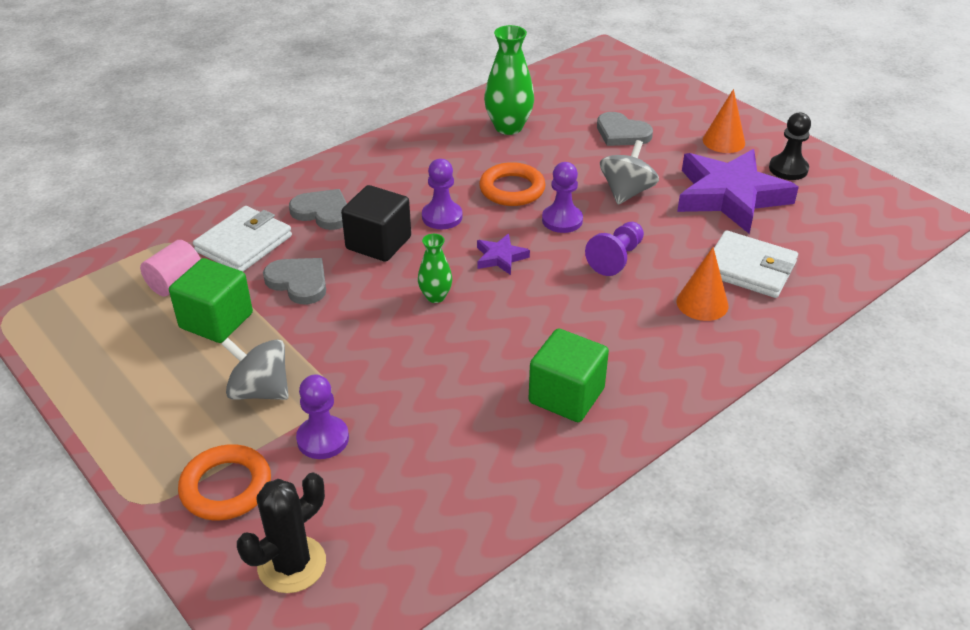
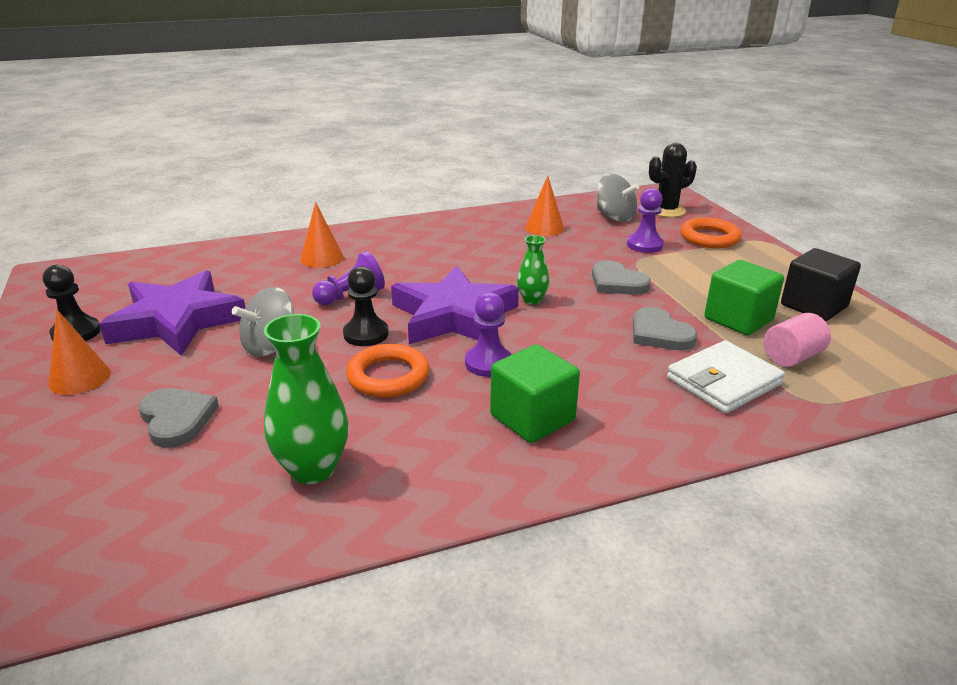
camera: 160 degrees left, 10 degrees down
grey spinning top [222,338,289,400] -> grey spinning top moved to [597,174,639,222]
grey heart [289,189,347,230] -> grey heart moved to [592,260,651,295]
black cube [341,185,411,262] -> black cube moved to [781,248,861,321]
purple star [477,234,530,275] -> purple star [391,266,519,344], size x2.32
green cube [528,328,609,422] -> green cube moved to [490,344,580,443]
purple pawn [542,162,583,233] -> black pawn [343,266,389,346]
white wallet [714,230,798,298] -> none
none -> orange cone [525,176,564,236]

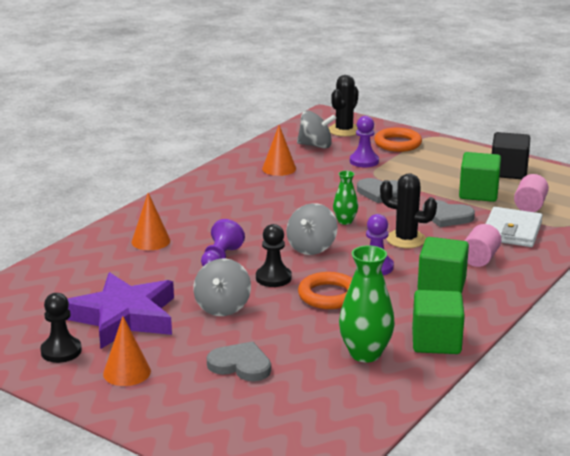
camera: 35 degrees left, 5 degrees down
purple star [391,266,519,344] -> grey spinning top [286,203,338,255]
none -> black cactus [380,174,437,248]
none -> green cube [412,290,465,354]
none -> pink cylinder [465,224,502,267]

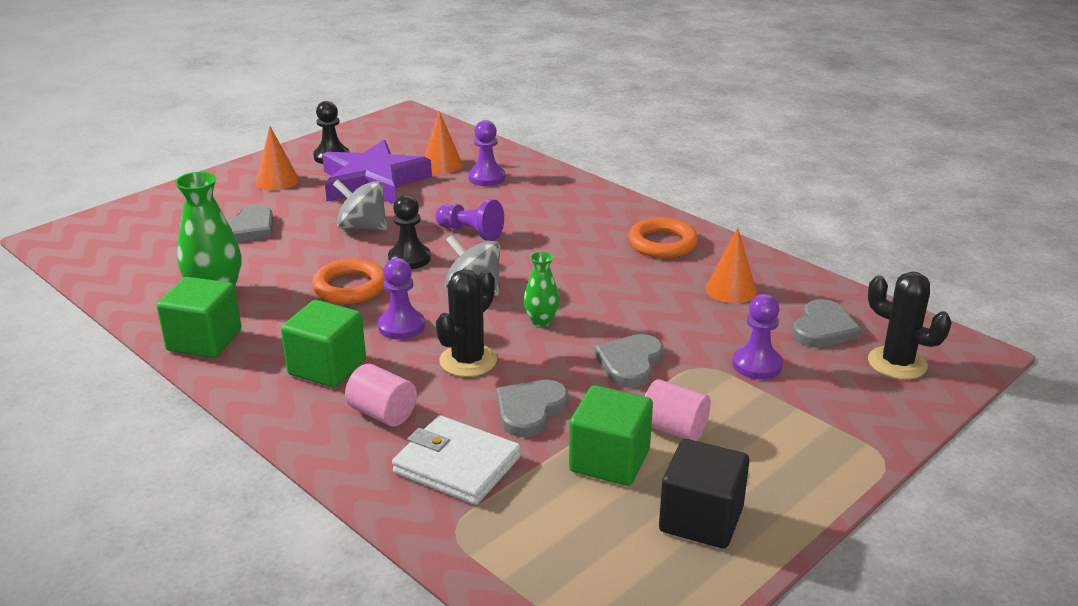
camera: 100 degrees right, 5 degrees up
orange cone [132,193,170,250] -> orange cone moved to [424,111,463,174]
grey spinning top [297,111,336,149] -> grey heart [793,299,862,347]
orange ring [374,128,422,152] -> orange ring moved to [628,217,698,258]
pink cylinder [514,174,549,212] -> pink cylinder moved to [645,379,711,441]
none -> purple pawn [468,120,505,186]

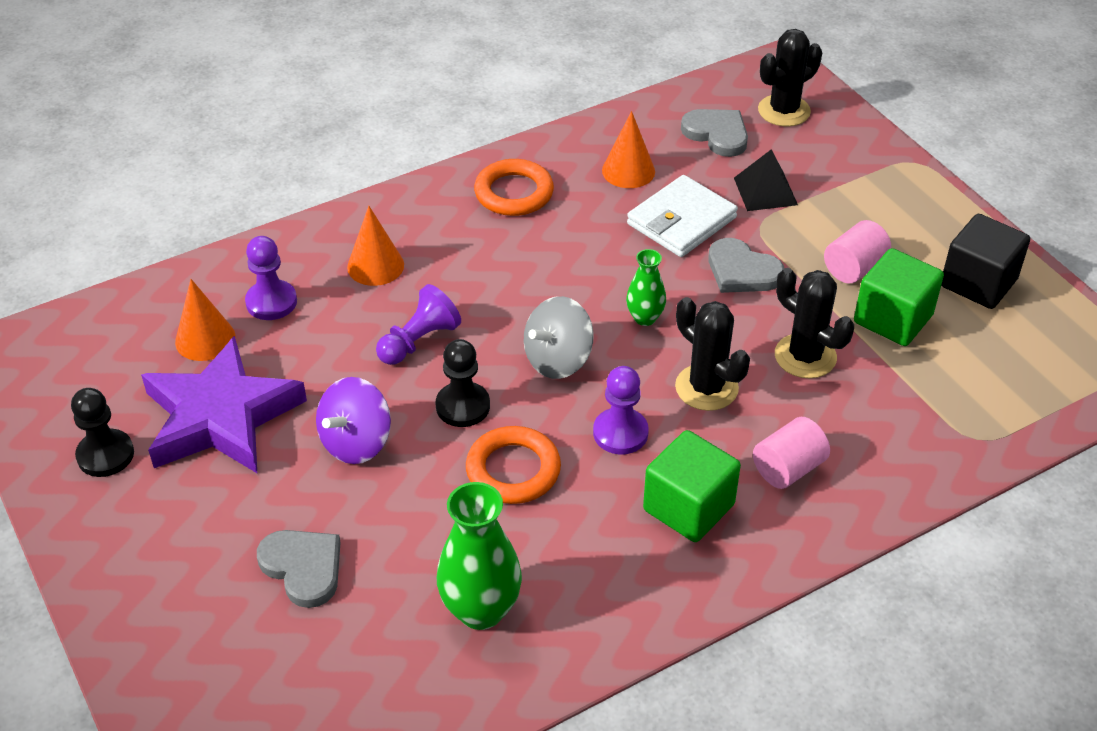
camera: 75 degrees left, 15 degrees up
green cube [157,277,241,358] -> none
orange cone [256,126,299,190] -> orange cone moved to [347,206,404,286]
grey spinning top [333,179,387,230] -> purple spinning top [316,377,391,464]
white wallet [392,415,521,505] -> white wallet moved to [627,175,738,257]
grey heart [497,380,569,437] -> black cactus [775,268,854,378]
purple pawn [732,294,783,379] -> black pyramid [734,149,798,211]

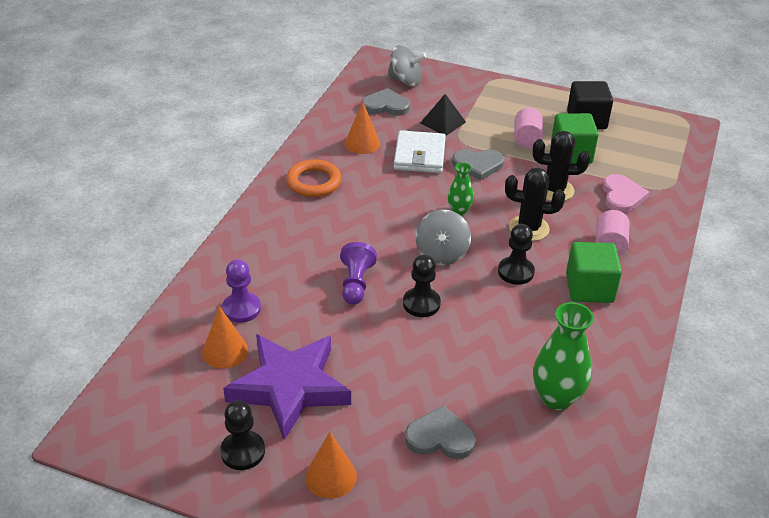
camera: 40 degrees left, 5 degrees down
purple spinning top [316,377,391,464] -> none
orange cone [347,206,404,286] -> orange cone moved to [305,432,357,499]
orange ring [466,426,561,504] -> none
purple pawn [593,366,649,454] -> black pawn [498,224,535,285]
black cactus [758,29,822,127] -> grey spinning top [387,45,427,86]
none -> pink heart [603,174,649,213]

